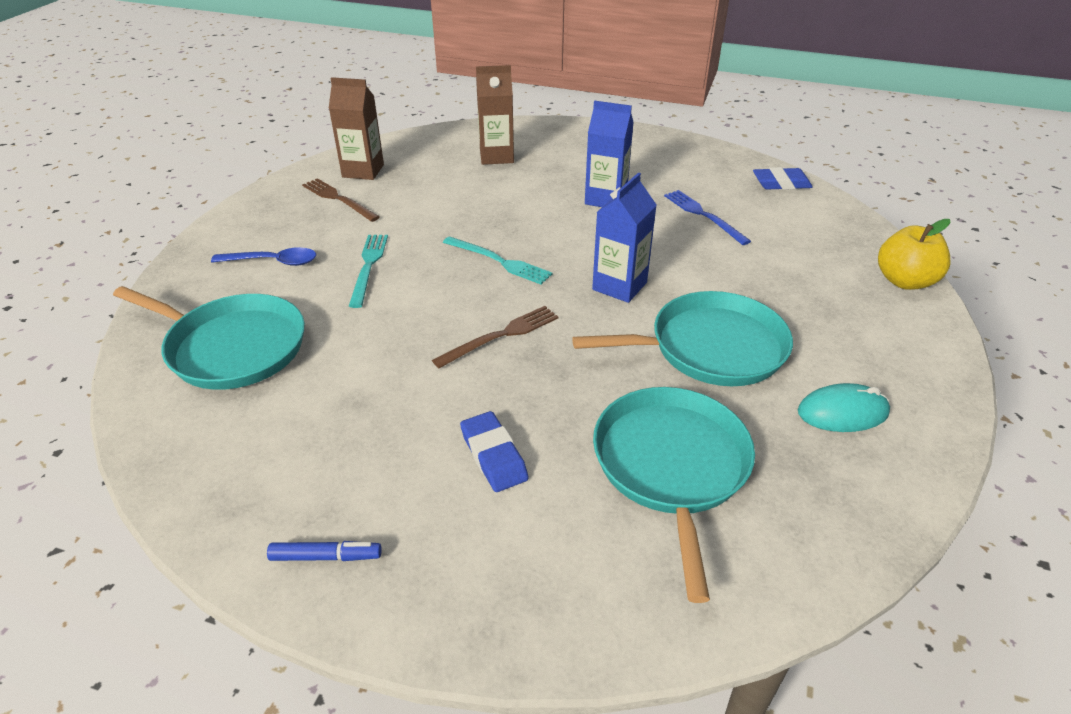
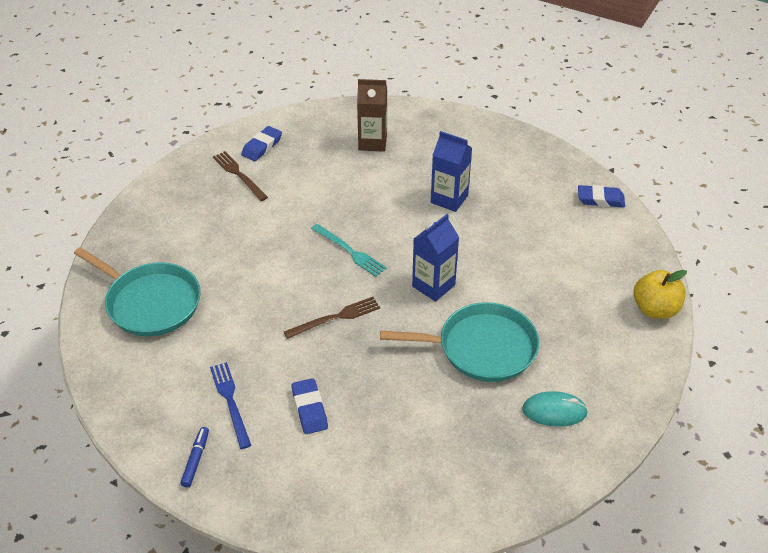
camera: 10 degrees right, 5 degrees up
blue spoon [211,247,316,266] -> none
blue marker [267,541,382,561] -> blue marker turned 90 degrees counterclockwise [180,427,209,487]
brown carton [329,77,384,180] -> blue eraser [241,126,282,161]
turquoise fork [349,235,388,308] -> none
turquoise pan [593,387,755,603] -> none
blue fork [664,190,751,245] -> blue fork moved to [210,362,251,449]

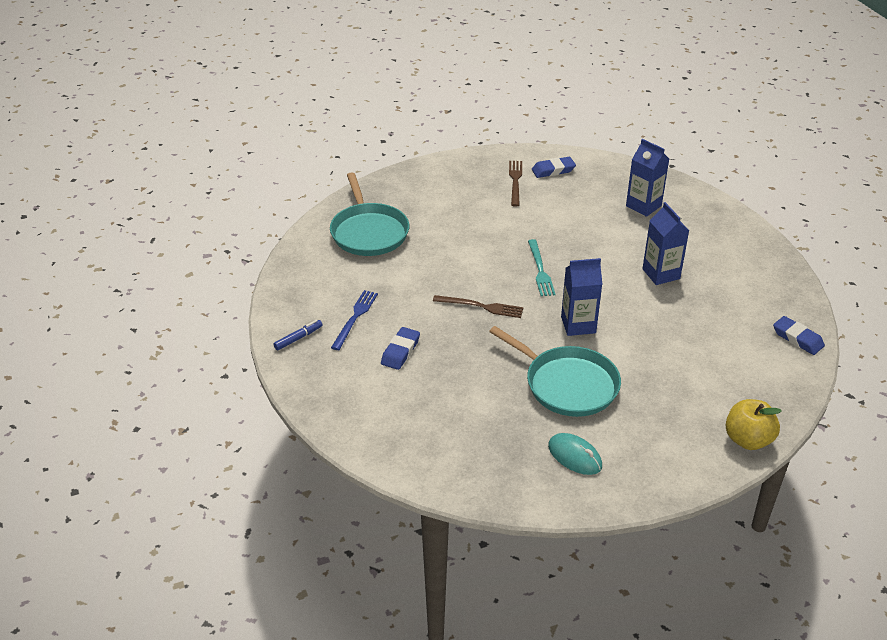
camera: 40 degrees right, 5 degrees down
brown carton [357,79,387,152] -> blue carton [626,139,669,217]

